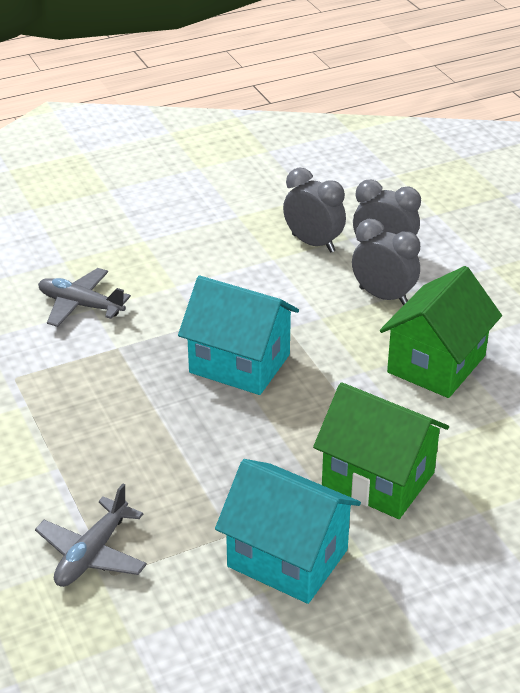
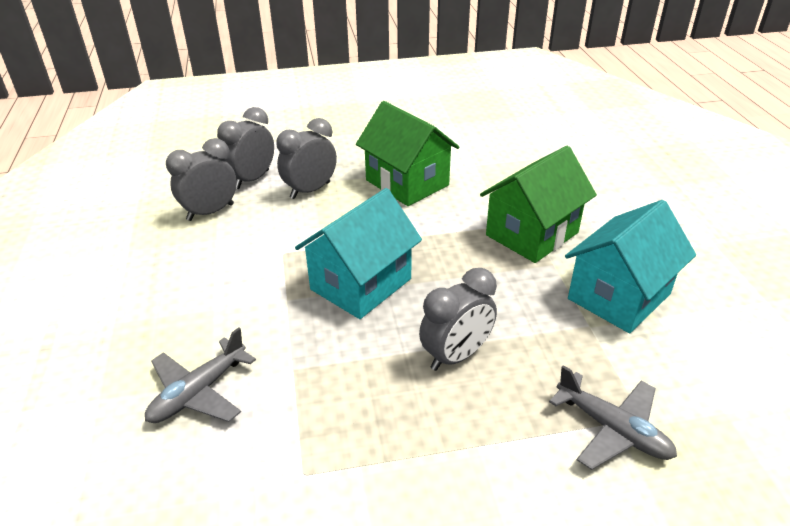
camera: 75 degrees left, 0 degrees up
none -> grey clock [419,268,497,371]

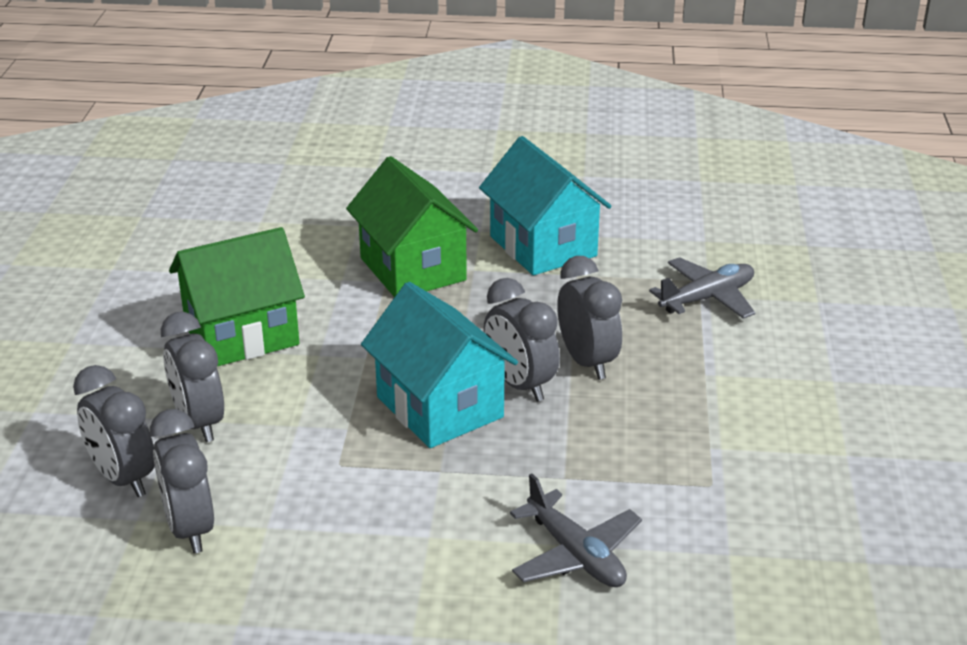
camera: 75 degrees left, 5 degrees down
none -> grey clock [484,278,560,402]

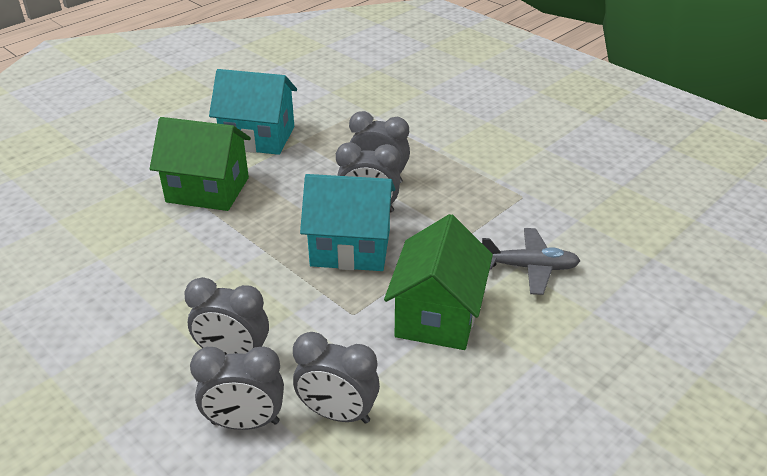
camera: 50 degrees left, 5 degrees up
green house [169,227,305,366] -> green house moved to [384,214,493,350]
grey plane [649,257,755,319] -> none

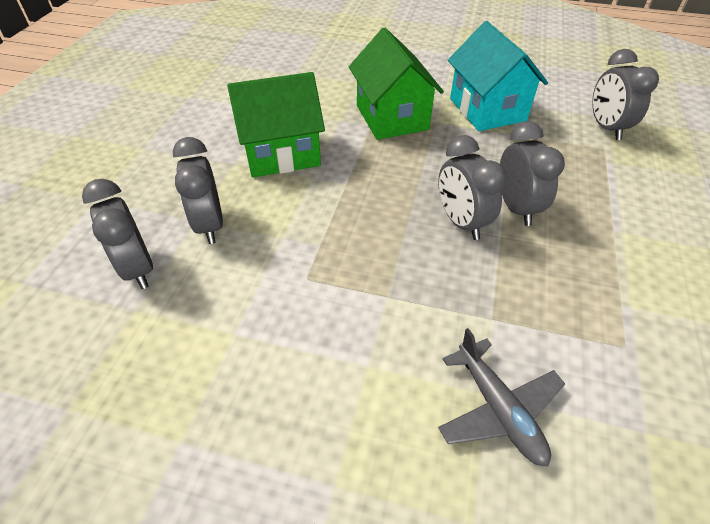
camera: 60 degrees right, 10 degrees up
grey clock [293,332,380,424] -> grey clock moved to [592,49,659,140]
turquoise house [300,174,395,271] -> none
green house [384,214,493,350] -> green house moved to [227,72,325,177]

